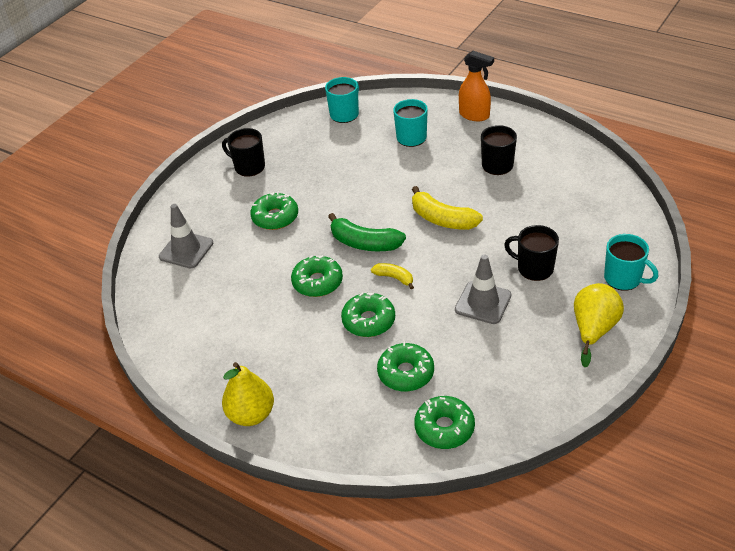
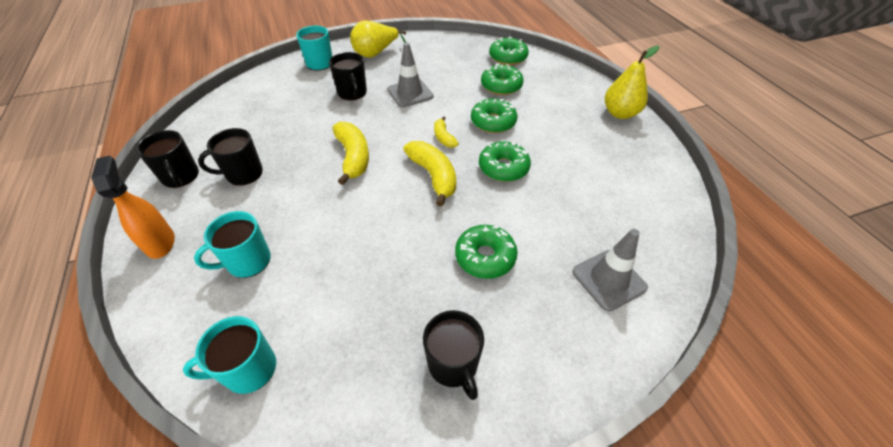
camera: 145 degrees left, 5 degrees up
green banana [328,213,406,251] -> yellow banana [403,141,456,207]
none -> black mug [136,130,199,188]

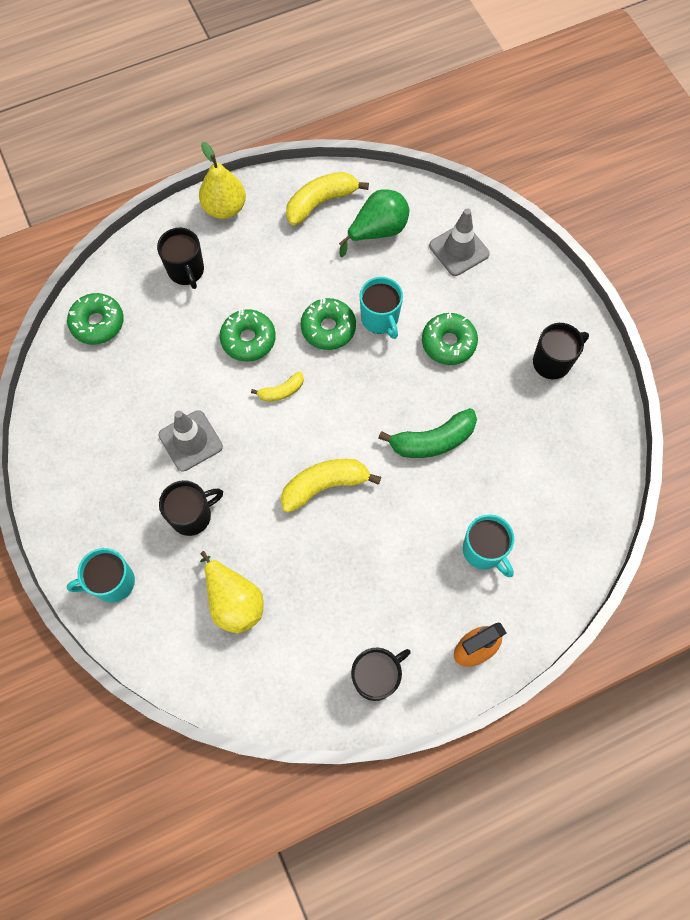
camera: 95 degrees left, 20 degrees up
turquoise mug [183,316,276,394] -> turquoise mug moved to [360,277,403,339]
black mug [198,128,263,186] -> black mug moved to [157,228,204,289]
yellow pear [350,20,406,58] -> yellow pear moved to [200,551,264,633]
yellow banana [403,141,456,207] -> yellow banana moved to [286,172,369,226]
green donut [481,63,524,95] -> none
none -> green pear [339,189,409,257]
none -> green banana [378,408,477,458]

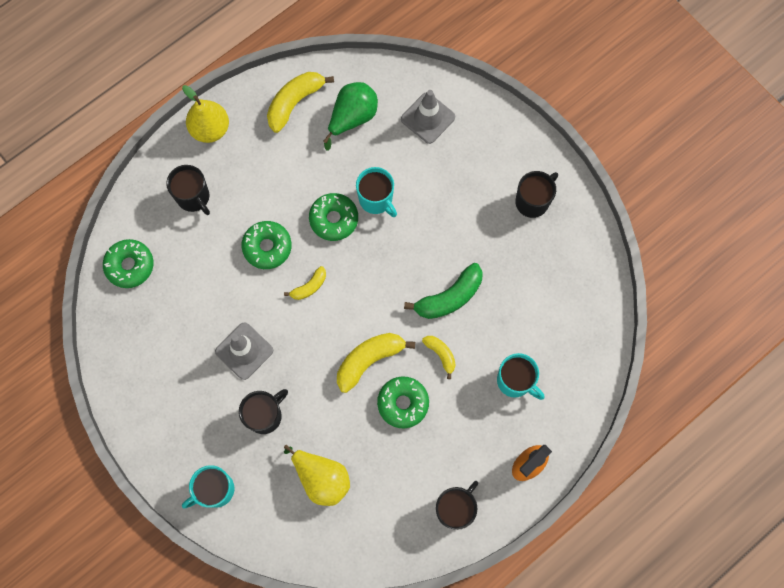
camera: 15 degrees left, 5 degrees up
green donut [422,313,478,365] -> green donut moved to [377,376,429,428]
none -> yellow banana [422,336,456,379]

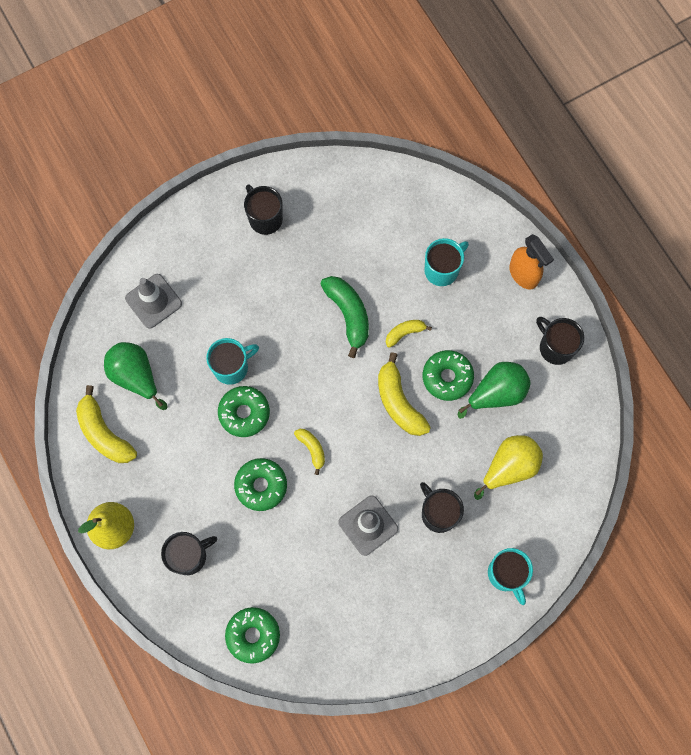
camera: 80 degrees left, 0 degrees up
none -> green pear [458,362,531,419]

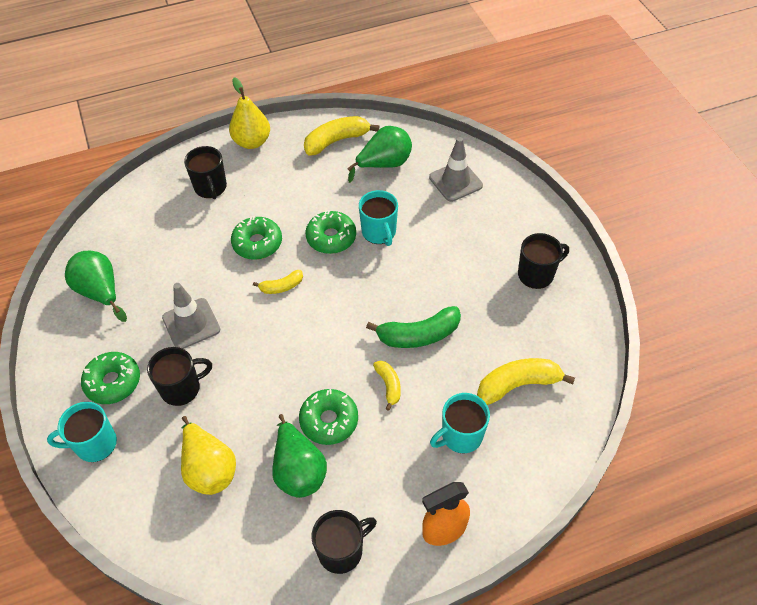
camera: 100 degrees right, 20 degrees down
green donut [225,607,280,664] -> green donut moved to [81,352,140,404]
yellow banana [378,352,431,436] -> yellow banana moved to [477,358,575,405]
turquoise mug [424,238,469,286] -> turquoise mug turned 90 degrees clockwise [430,393,490,453]
none -> green pear [65,251,127,322]

